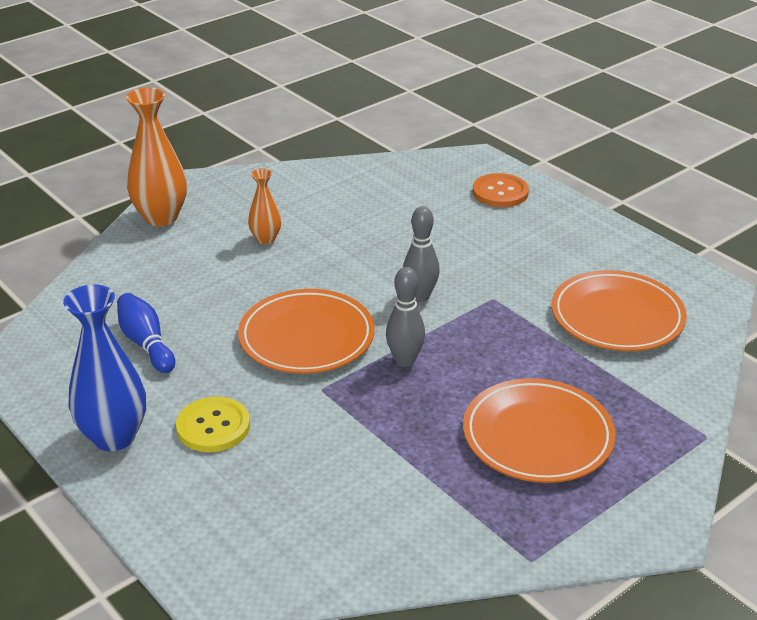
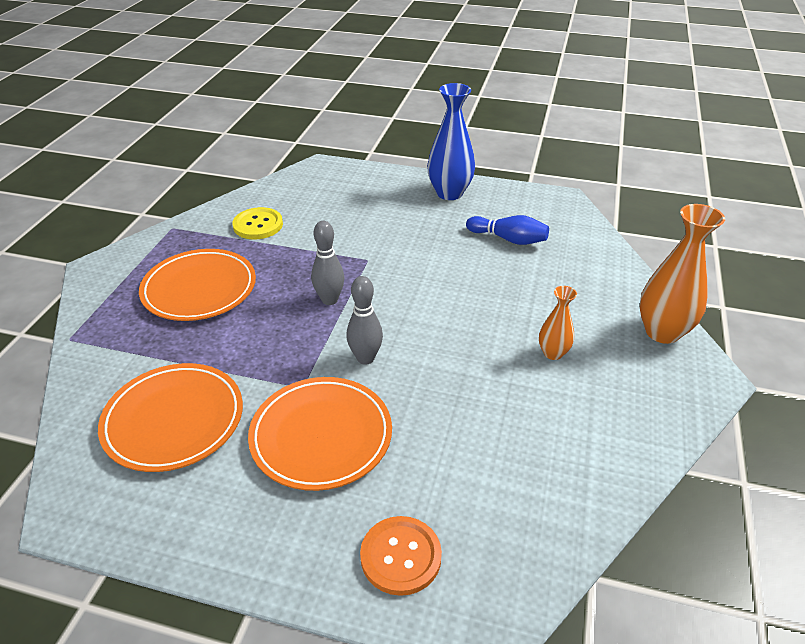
camera: 145 degrees right, 5 degrees up
yellow button [176,397,250,452] -> yellow button moved to [232,207,283,239]
orange plate [238,289,375,374] -> orange plate moved to [248,377,392,491]

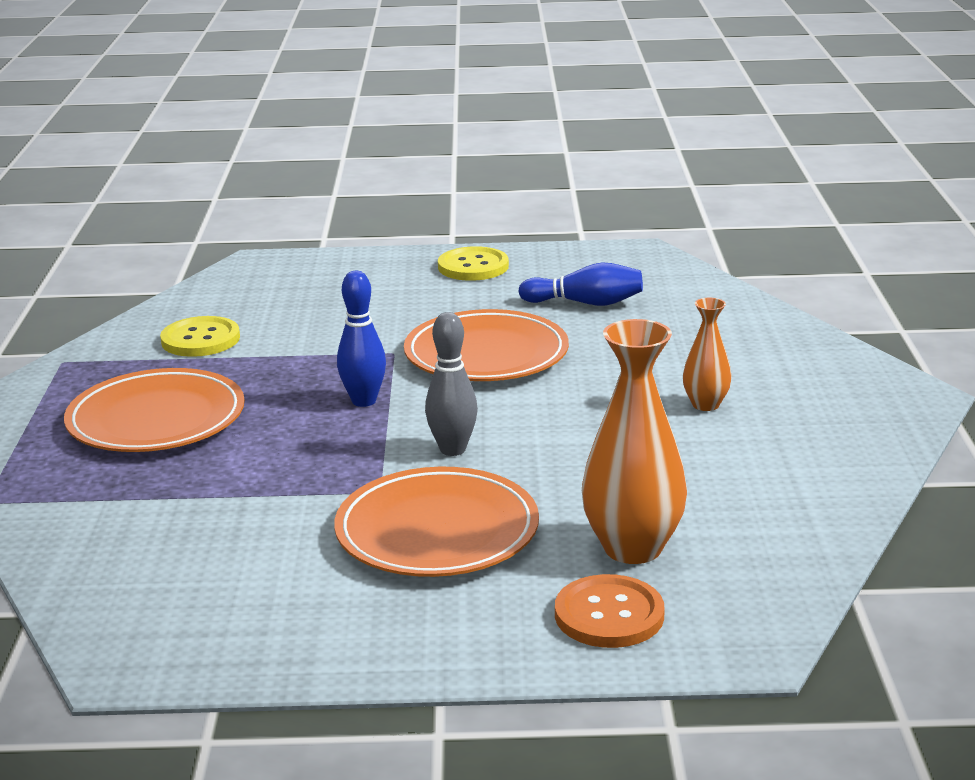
camera: 15 degrees left, 15 degrees down
orange plate [98,363,243,472] -> orange plate moved to [404,309,569,381]
grey bowling pin [311,221,344,305] -> blue bowling pin [337,271,386,407]
blue vase [427,83,475,200] -> yellow button [438,246,509,281]
orange vase [639,204,725,344] -> orange vase moved to [582,319,687,564]

